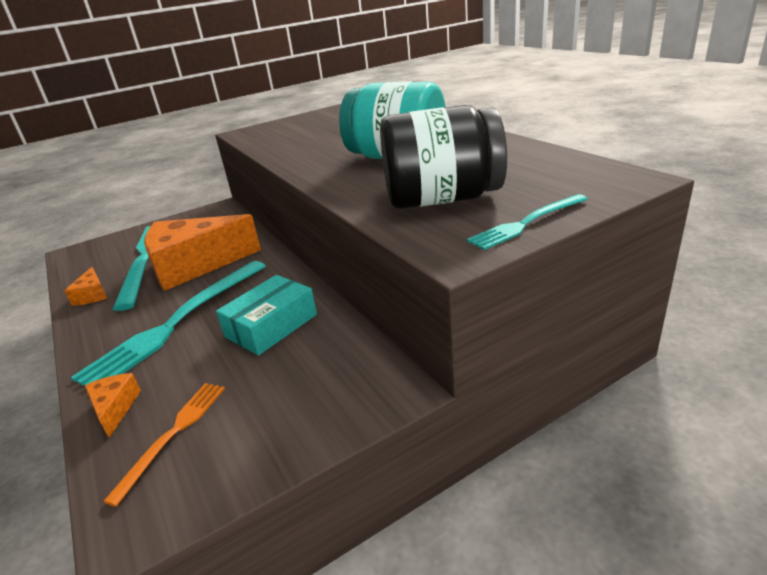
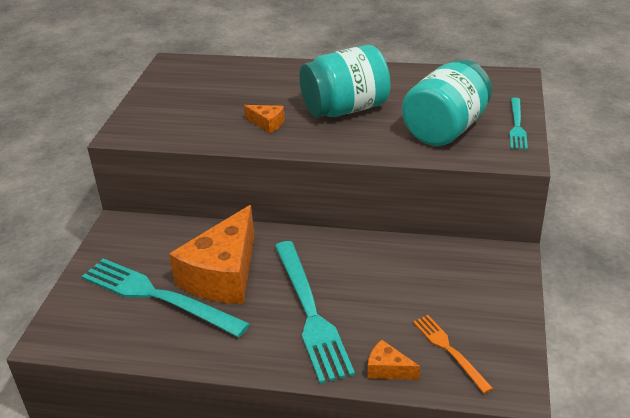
camera: 50 degrees left, 5 degrees up
orange cheese [64,267,107,306] -> orange cheese moved to [244,105,285,133]
turquoise box [216,275,317,355] -> none
black jar [380,105,507,209] -> turquoise jar [402,60,492,146]

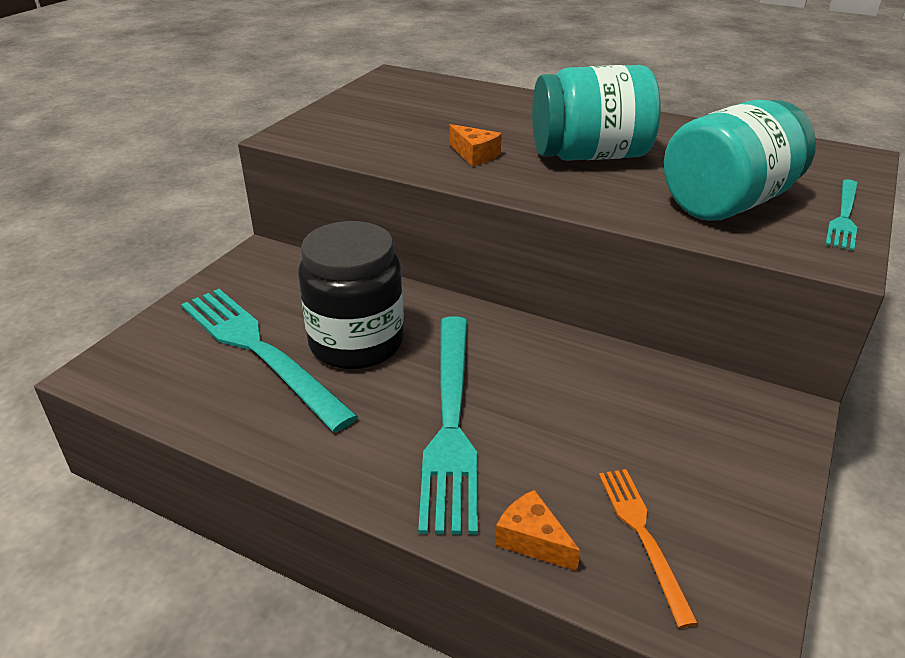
camera: 15 degrees right, 0 degrees up
orange cheese [169,205,254,304] -> black jar [298,221,404,369]

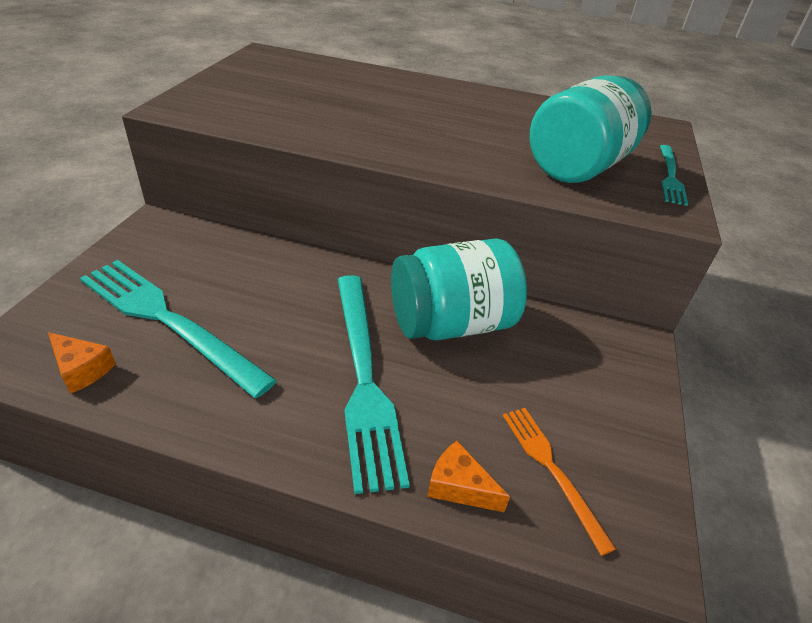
camera: 15 degrees left, 5 degrees up
black jar [298,221,404,369] -> none
orange cheese [449,124,502,166] -> orange cheese moved to [48,332,116,394]
turquoise jar [532,65,661,161] -> turquoise jar moved to [391,238,527,341]

